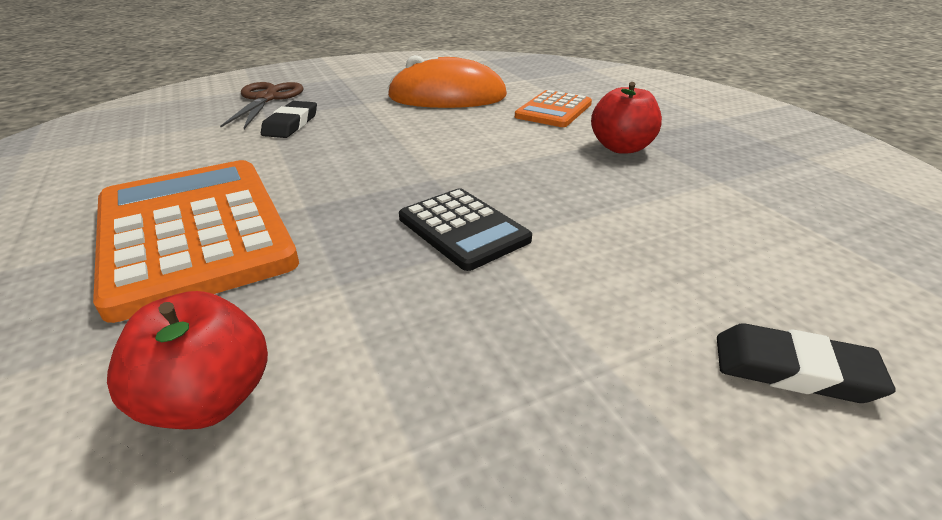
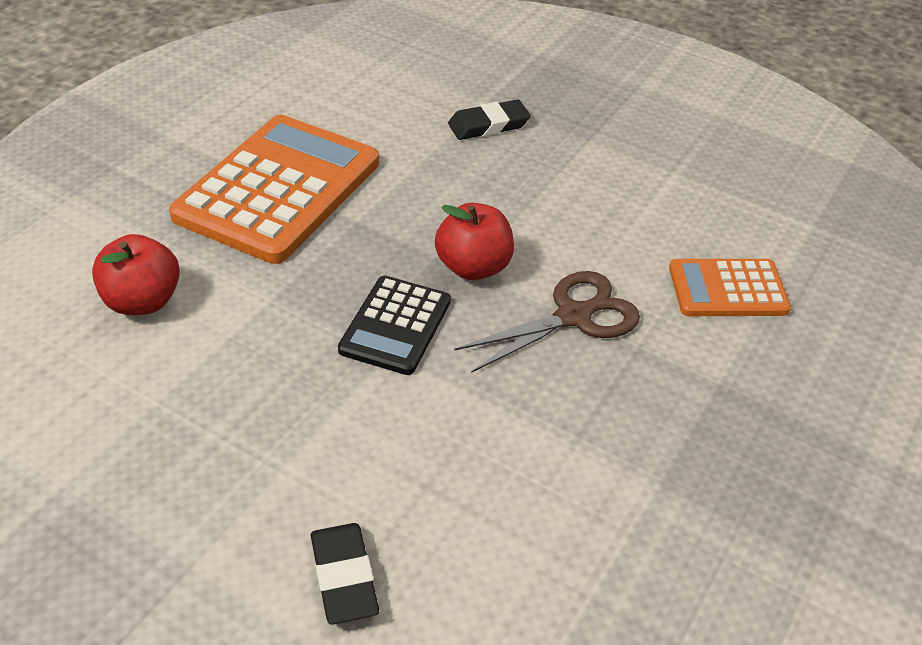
camera: 55 degrees right, 10 degrees up
brown scissors [220,82,304,129] -> brown scissors moved to [454,271,640,373]
orange mouse [387,55,507,108] -> none
red apple [591,82,662,154] -> red apple moved to [435,203,514,280]

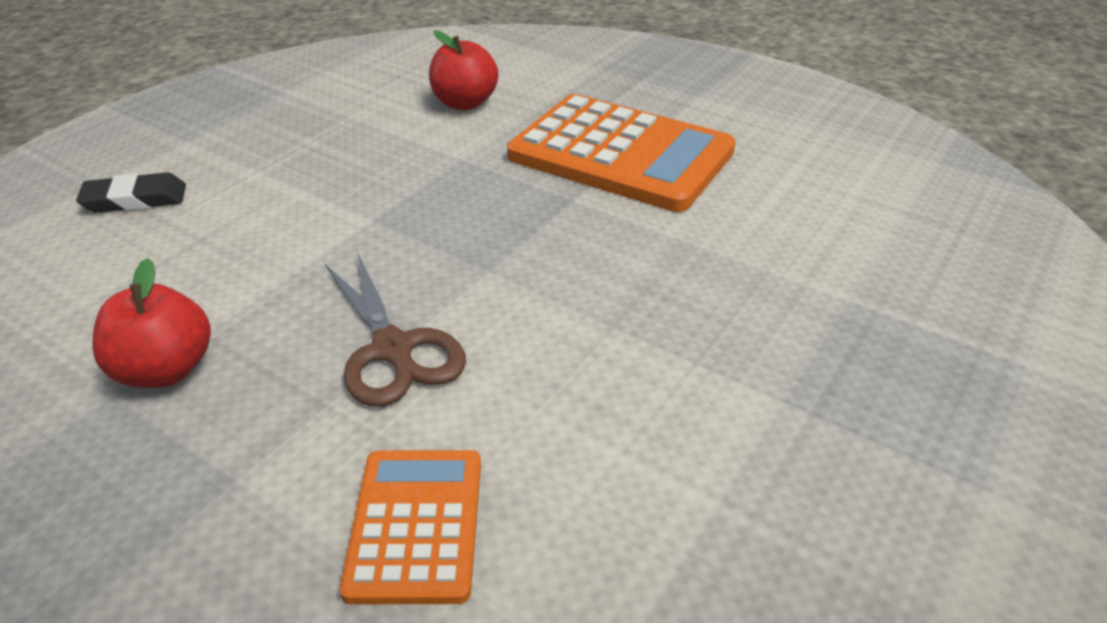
camera: 95 degrees right, 5 degrees down
black calculator [338,276,451,375] -> none
red apple [435,203,514,280] -> red apple moved to [92,258,211,388]
black eraser [448,100,531,140] -> none

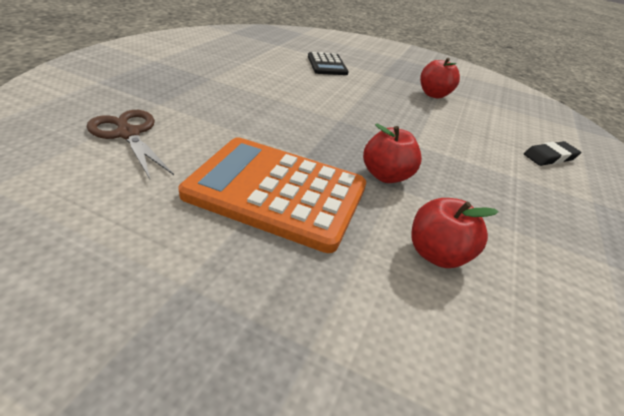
camera: 165 degrees right, 0 degrees up
brown scissors [325,252,466,407] -> brown scissors moved to [87,110,174,179]
orange calculator [339,450,481,604] -> black calculator [308,52,349,75]
none -> red apple [363,124,422,183]

